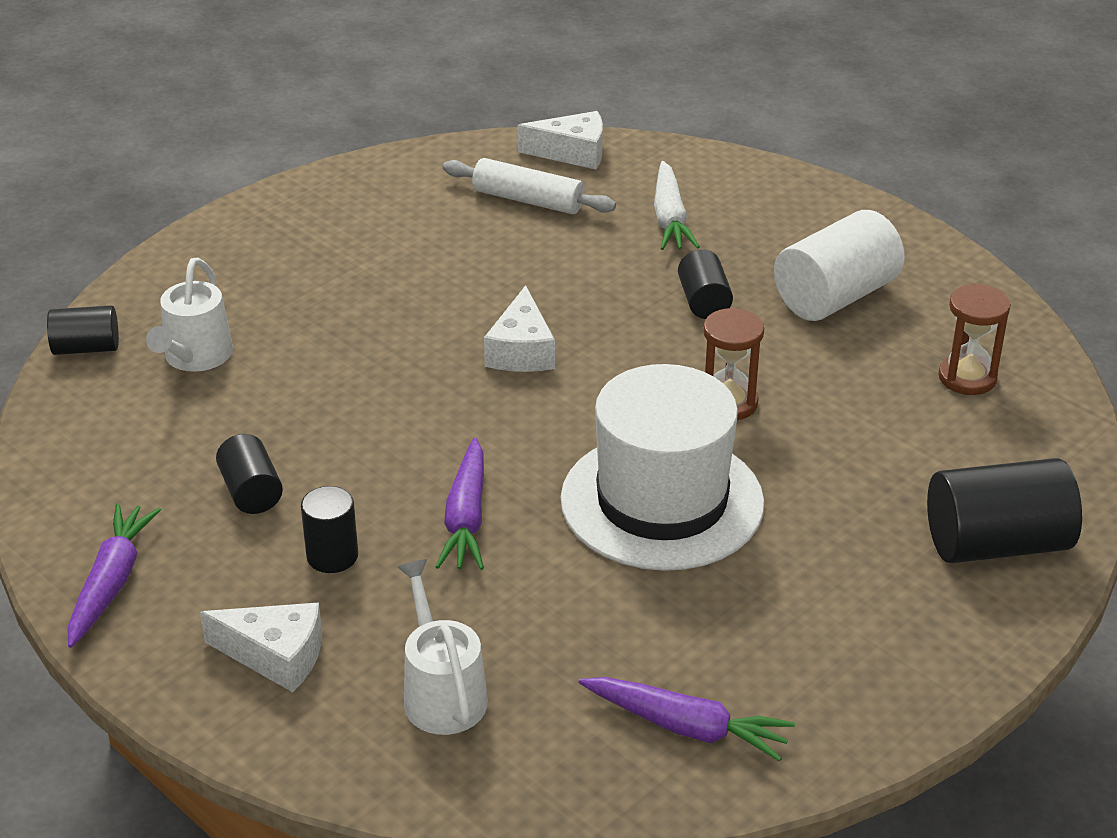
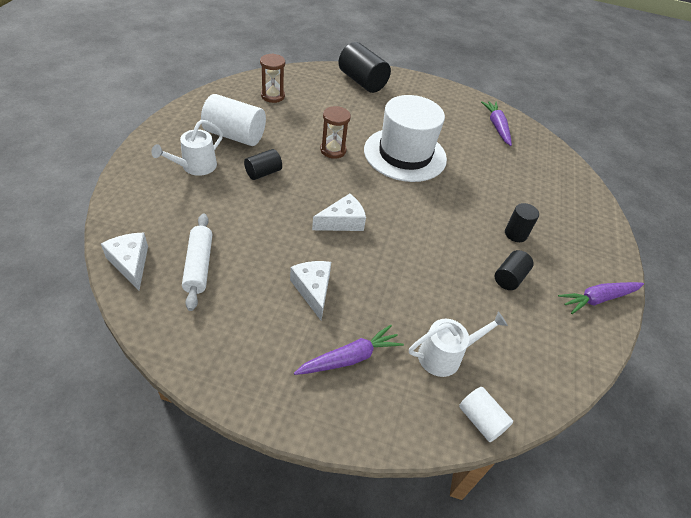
camera: 125 degrees left, 10 degrees up
black cylinder [47,305,119,355] -> white cylinder [459,387,513,442]
white cheese [200,603,322,692] -> white cheese moved to [290,261,331,320]
white watering can [397,559,488,735] -> white watering can moved to [151,120,223,176]
purple carrot [435,438,484,570] -> purple carrot moved to [294,325,404,375]
white carrot [654,161,700,250] -> none

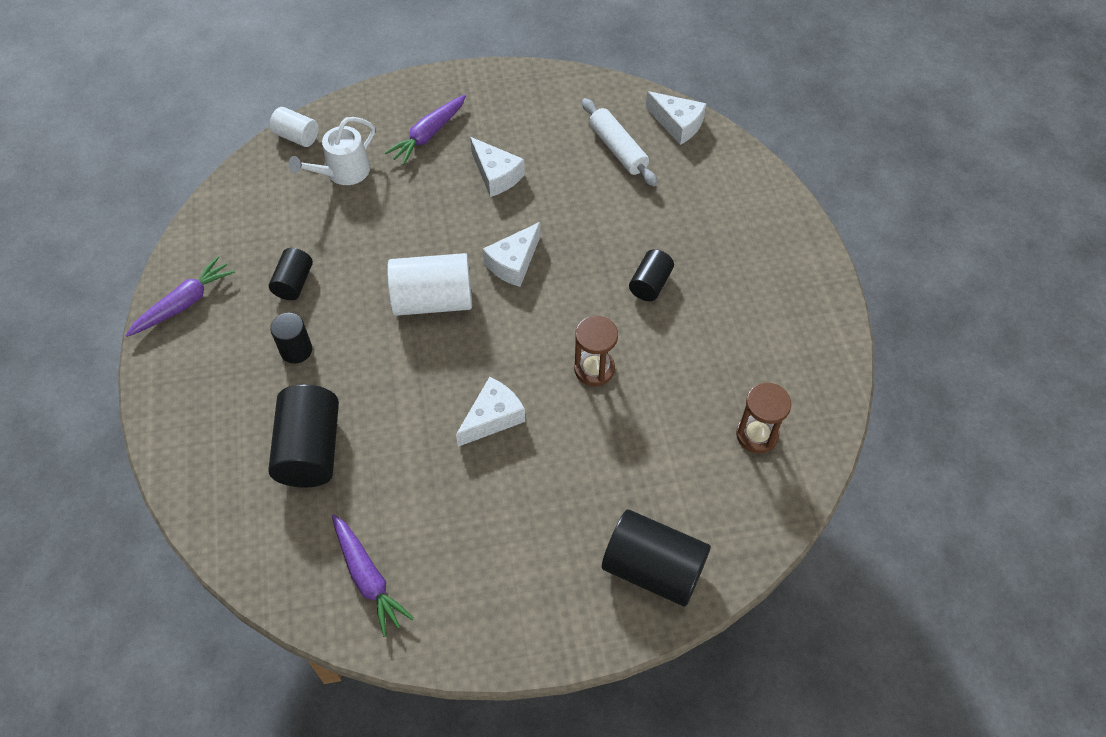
camera: 160 degrees right, 10 degrees up
white watering can [151,120,223,176] -> none
white cylinder [201,94,266,146] -> white cylinder moved to [387,253,472,316]
white hat [364,95,447,182] -> white cheese [456,377,525,447]
none -> black cylinder [268,384,339,488]

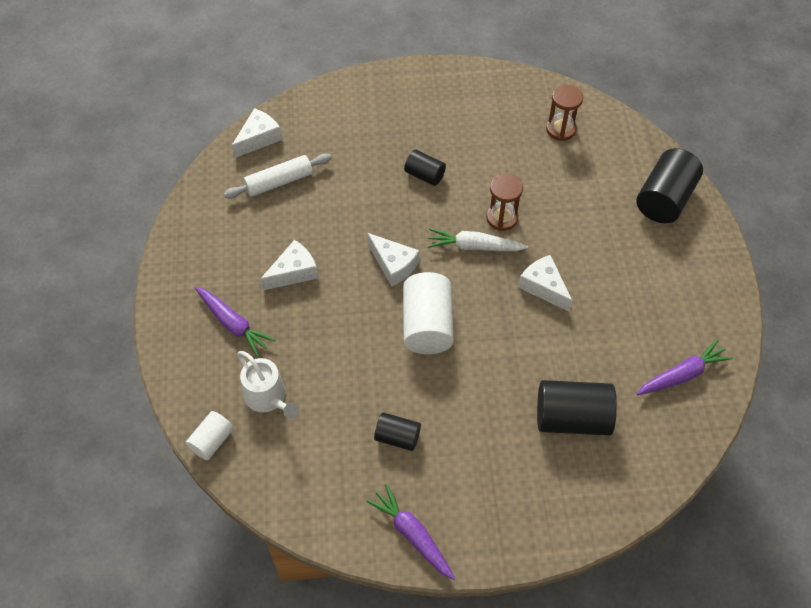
camera: 85 degrees left, 0 degrees up
black cylinder [270,313,312,364] -> none
none -> white carrot [427,228,528,251]

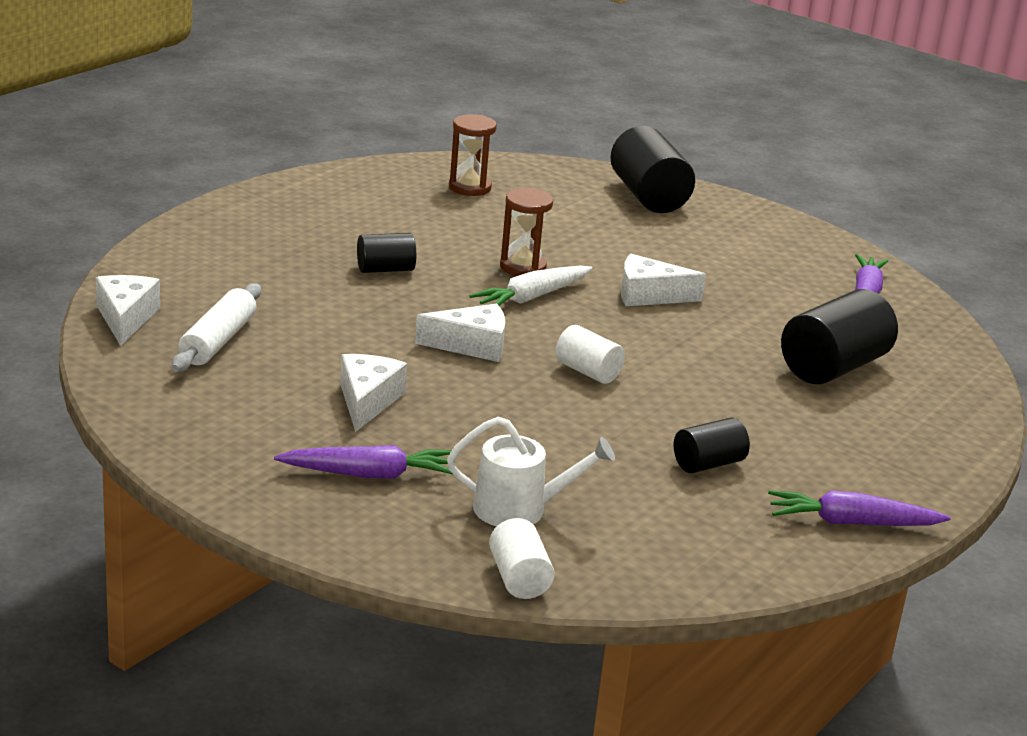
camera: 50 degrees left, 30 degrees down
white cylinder [403,272,453,354] -> white cylinder [555,325,625,384], size x0.56

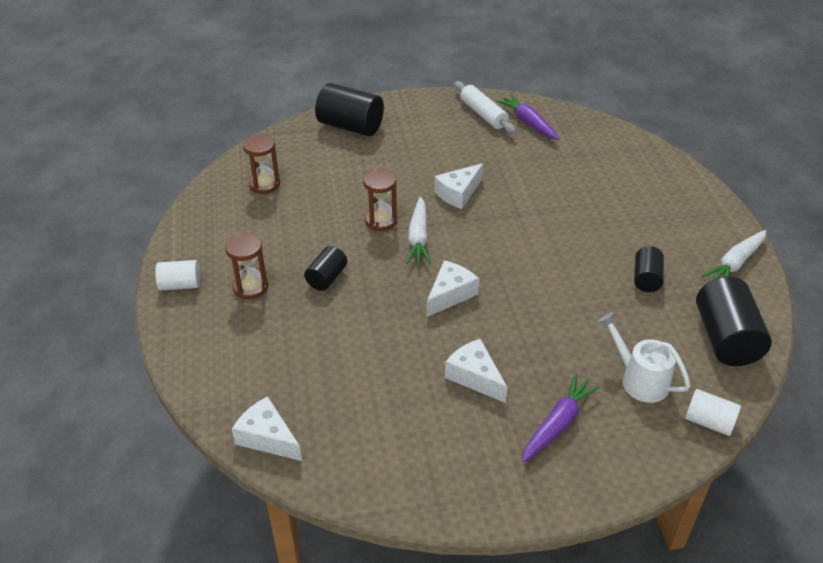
camera: 45 degrees left, 15 degrees up
white rolling pin [172,283,261,372] -> white rolling pin moved to [454,81,516,134]
white watering can [447,417,615,526] -> white watering can turned 90 degrees counterclockwise [598,312,690,403]
white cylinder [555,325,625,384] -> white cylinder moved to [155,260,200,291]
purple carrot [768,490,951,526] -> white carrot [701,230,766,280]
black cylinder [781,289,898,384] -> black cylinder moved to [696,277,772,366]
none -> brown hourglass [225,233,268,299]

